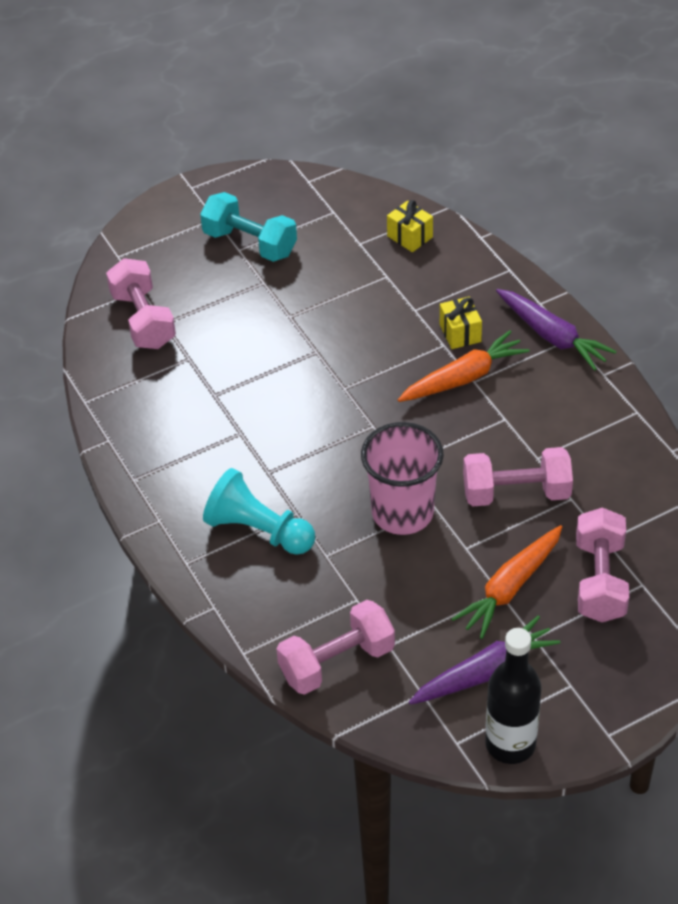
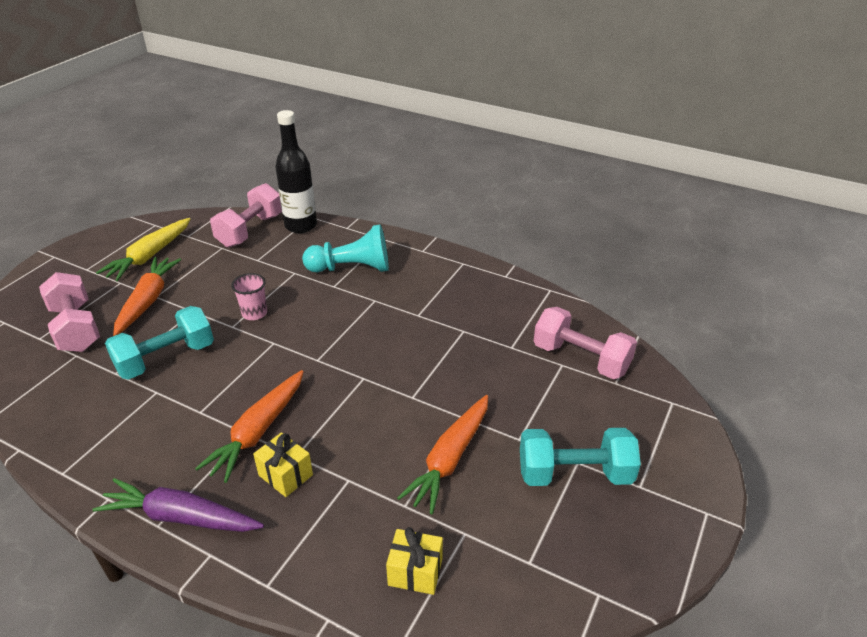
camera: 145 degrees right, 10 degrees down
pink cup [361,422,444,535] -> pink cup [231,273,267,320], size x0.50
purple carrot [409,615,560,705] -> yellow carrot [96,218,191,281]
pink dumbbell [463,447,573,506] -> turquoise dumbbell [105,306,214,380]
black bottle [485,628,541,764] -> black bottle moved to [275,110,317,233]
none -> orange carrot [397,395,488,514]

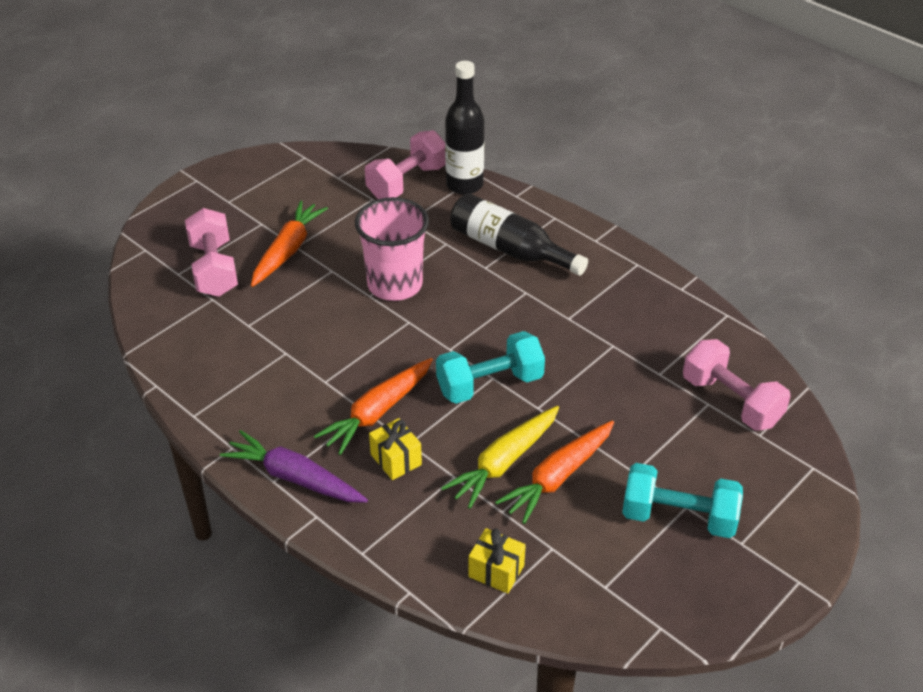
camera: 15 degrees right, 5 degrees up
yellow carrot [96,218,191,281] -> yellow carrot moved to [441,406,559,509]
turquoise dumbbell [105,306,214,380] -> turquoise dumbbell moved to [436,331,545,404]
pink cup [231,273,267,320] -> pink cup [355,197,429,301], size x2.01
turquoise pawn [302,225,389,273] -> black bottle [450,193,588,276]

